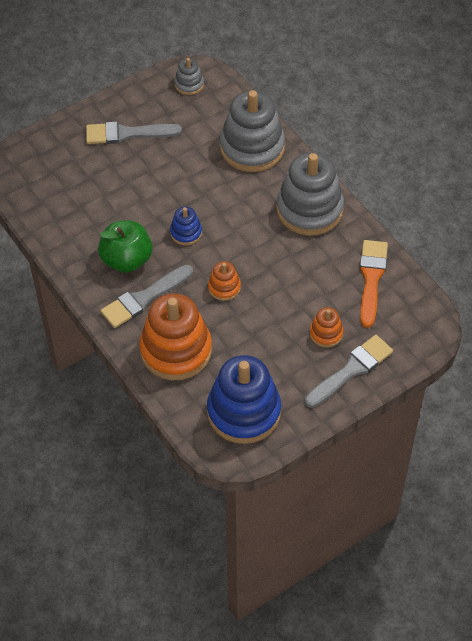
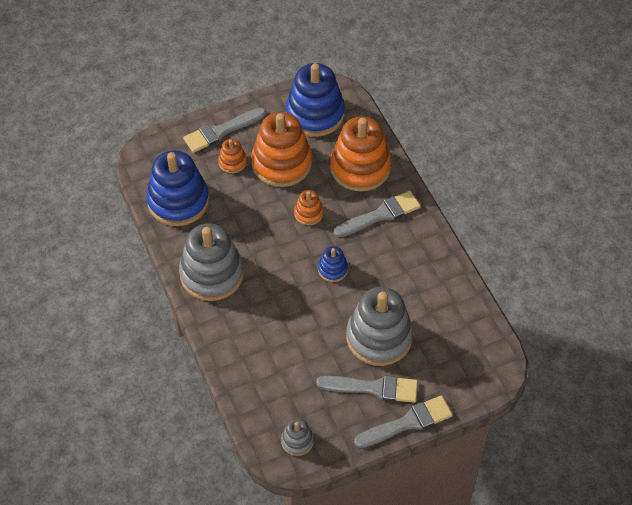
camera: 170 degrees left, 0 degrees up
green apple [98,220,152,273] -> none
grey stacking toy [220,90,285,172] -> grey stacking toy moved to [346,287,413,366]
orange brush [360,240,388,328] -> blue stacking toy [146,150,209,226]
none -> orange stacking toy [251,112,312,187]
none -> grey brush [354,395,453,448]

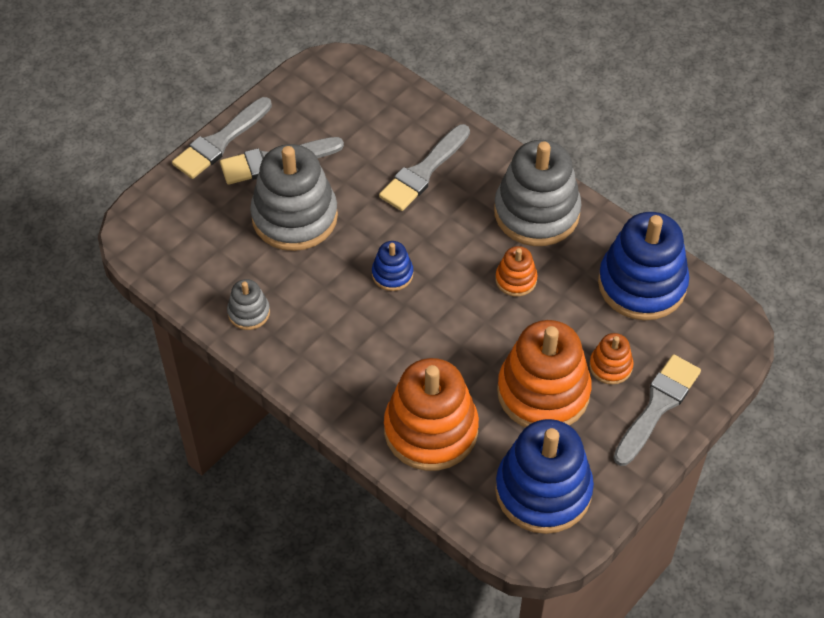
camera: 155 degrees right, 0 degrees up
grey stacking toy [281,418,314,456] -> grey stacking toy moved to [227,279,270,330]
orange stacking toy [294,190,323,225] -> orange stacking toy moved to [495,246,537,297]
grey brush [333,191,421,237] -> grey brush moved to [379,124,470,211]

